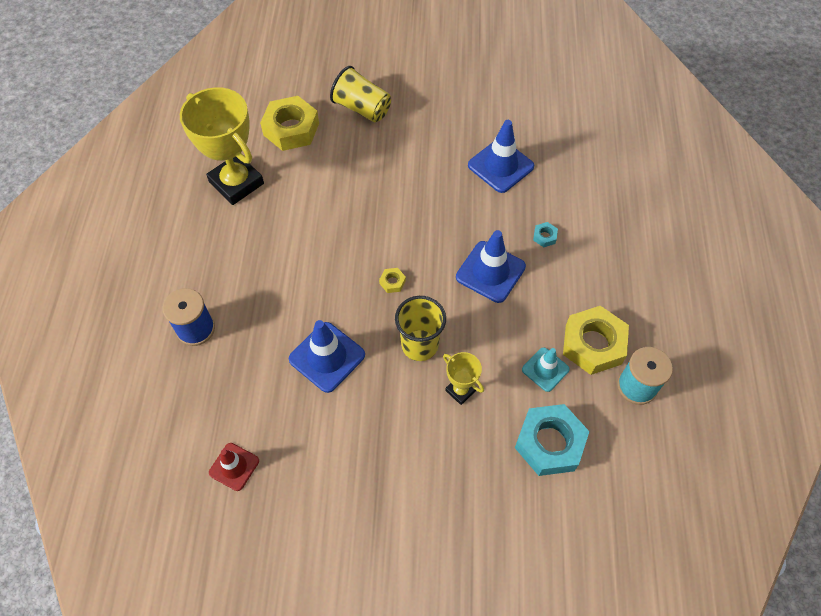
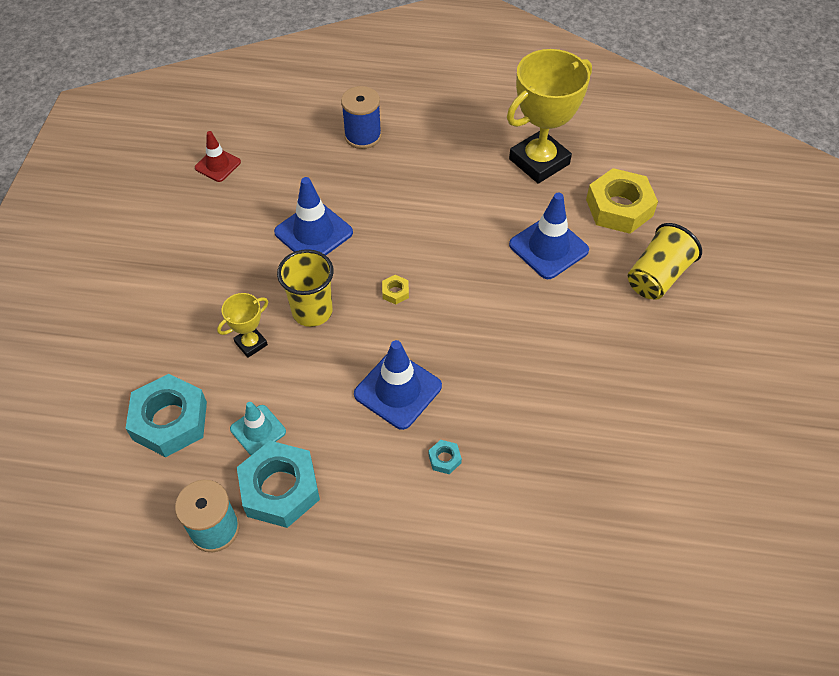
camera: 95 degrees right, 5 degrees down
blue traffic cone [468,120,534,193] -> blue traffic cone moved to [509,193,589,279]
yellow nut [563,306,629,375] -> turquoise nut [237,441,320,528]

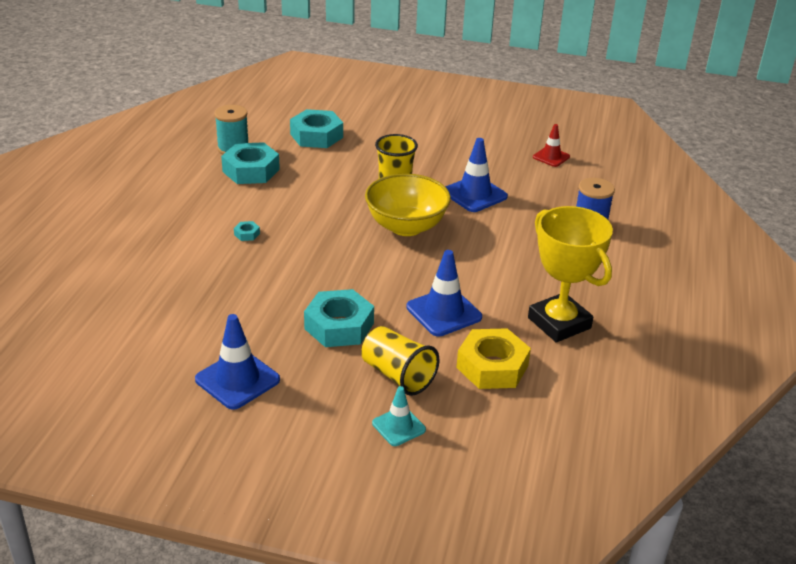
camera: 95 degrees right, 20 degrees down
yellow trophy [217,293,268,358] -> none
turquoise traffic cone [230,402,286,455] -> turquoise traffic cone moved to [372,386,426,446]
blue traffic cone [354,340,442,430] -> blue traffic cone moved to [195,314,280,410]
yellow nut [382,275,409,304] -> yellow bowl [365,174,451,236]
none -> turquoise nut [304,289,374,347]

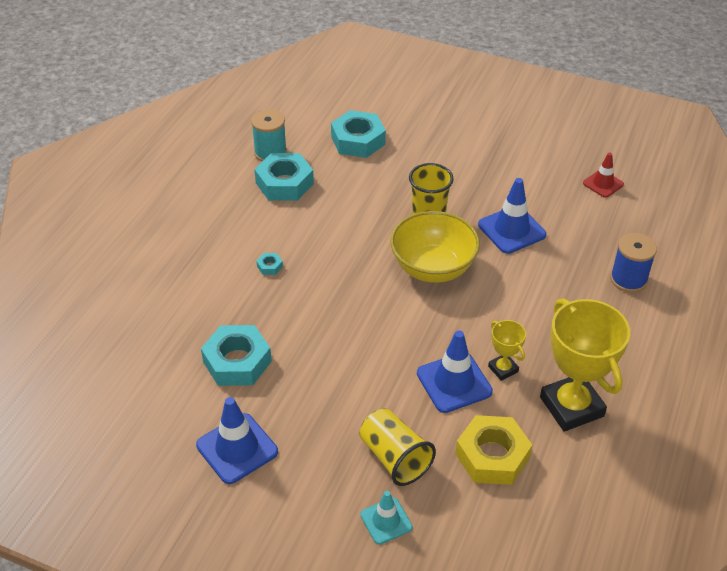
camera: 10 degrees right, 10 degrees up
turquoise nut [304,289,374,347] -> turquoise nut moved to [201,325,272,386]
none -> yellow trophy [488,320,526,381]

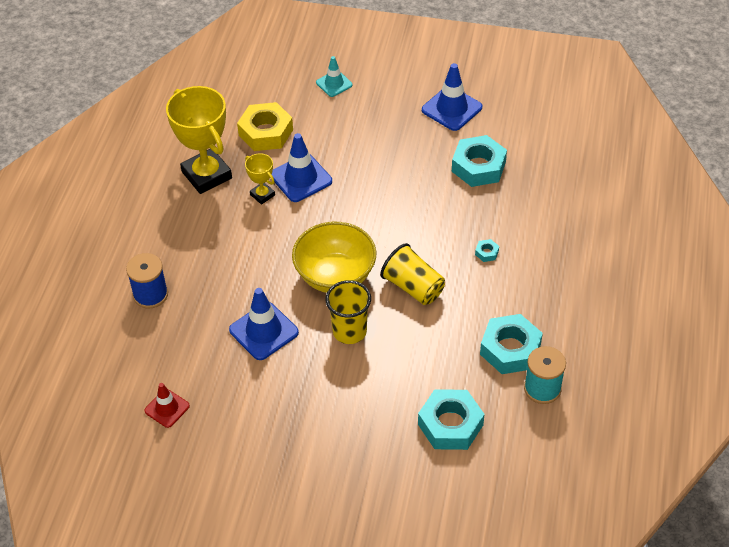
camera: 170 degrees right, 5 degrees up
yellow cup [359,409,436,486] -> yellow cup moved to [380,243,445,305]

